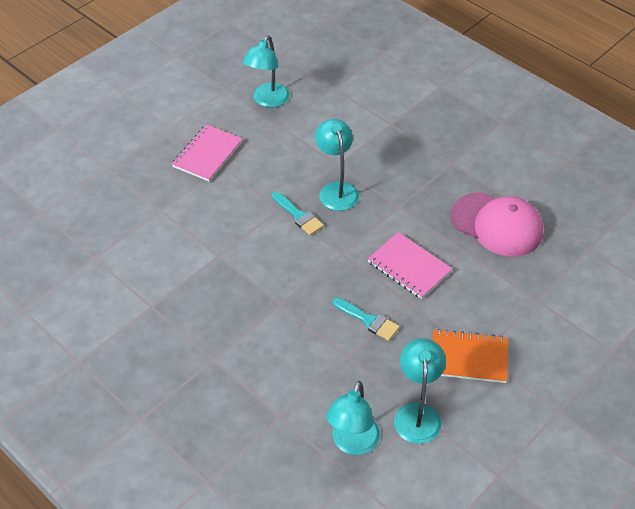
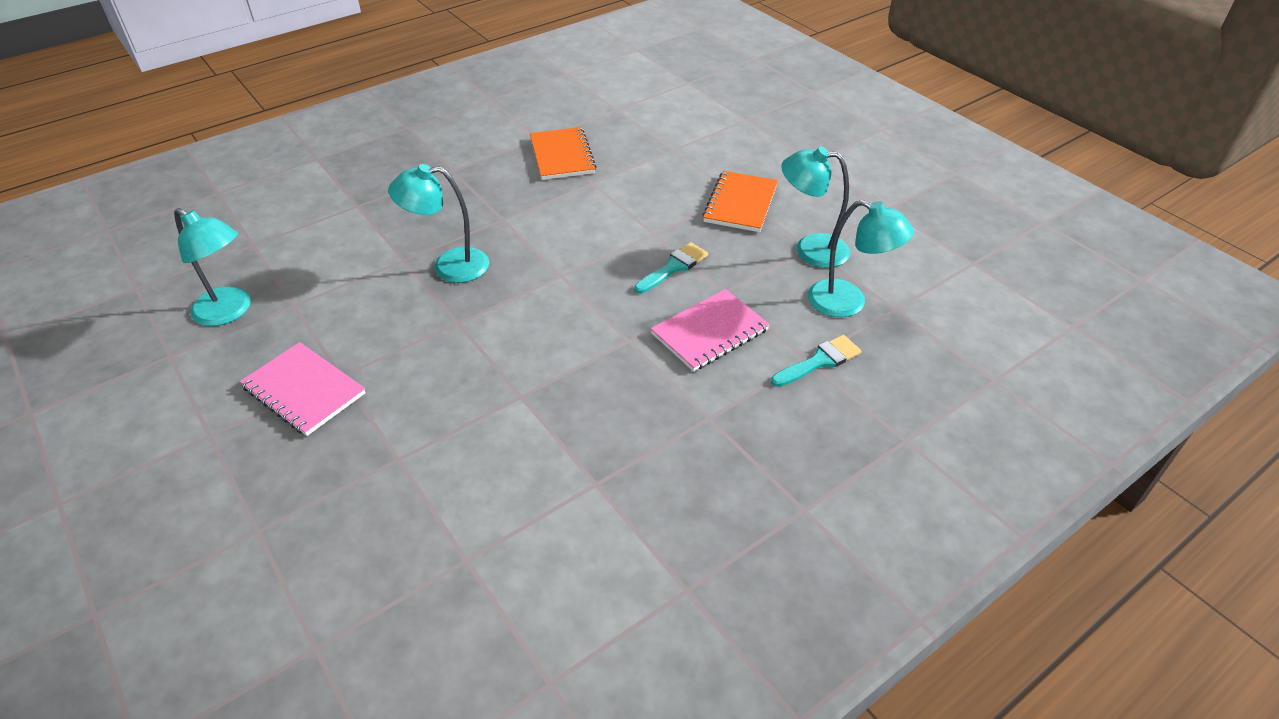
camera: 80 degrees left, 5 degrees down
turquoise brush [272,192,324,236] -> turquoise brush moved to [771,335,862,387]
pink notebook [368,232,452,299] -> pink notebook moved to [651,289,770,372]
pink cap [451,192,543,257] -> orange notebook [530,127,597,180]

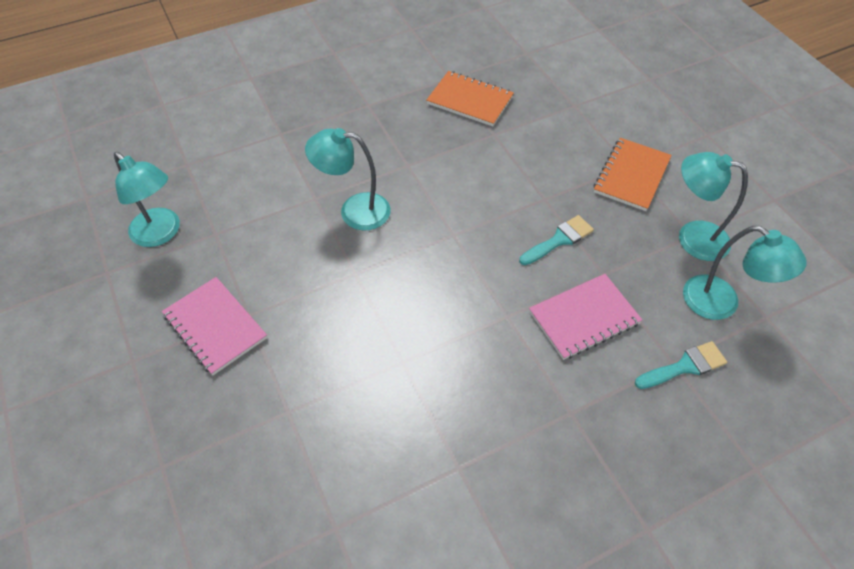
camera: 10 degrees right, 10 degrees up
orange notebook [530,127,597,180] -> orange notebook turned 60 degrees counterclockwise [427,71,514,126]

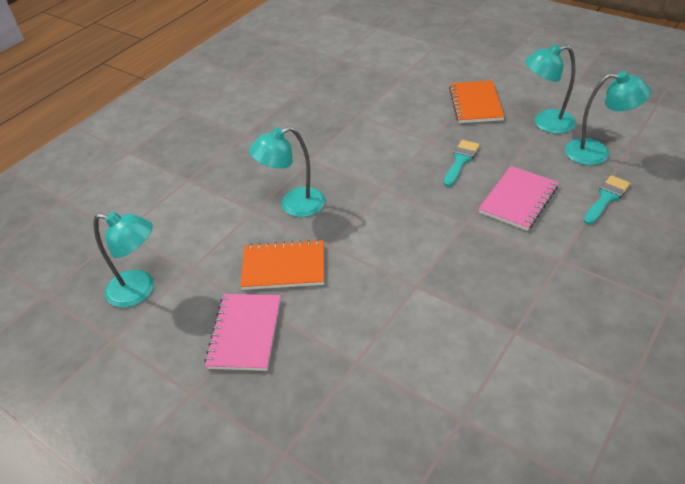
camera: 25 degrees left, 10 degrees down
pink notebook [162,277,267,375] -> pink notebook turned 75 degrees clockwise [204,294,281,371]
orange notebook [427,71,514,126] -> orange notebook moved to [240,239,324,290]

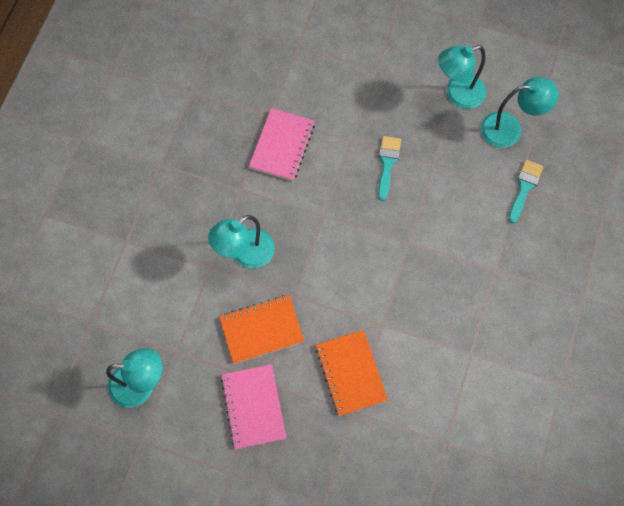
camera: 20 degrees left, 25 degrees up
orange notebook [449,81,505,123] -> orange notebook moved to [316,330,388,416]
pink notebook [479,166,559,231] -> pink notebook moved to [249,108,315,181]

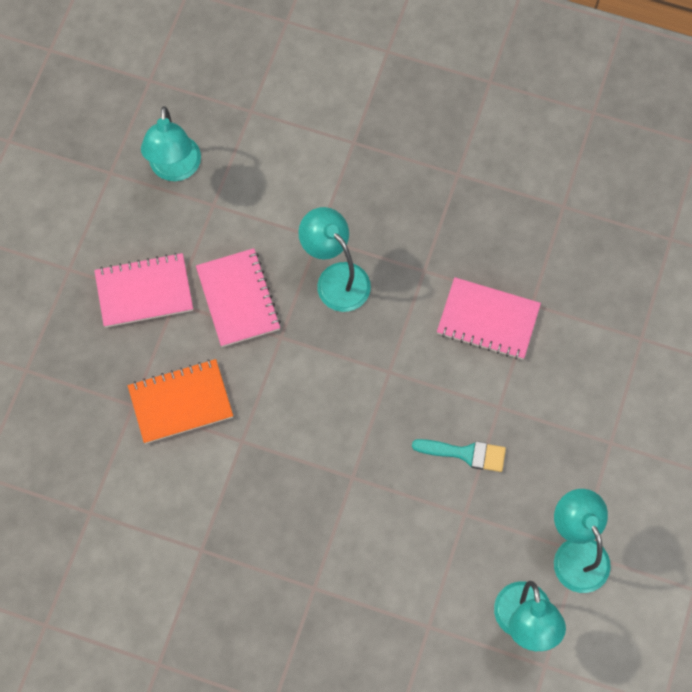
camera: 90 degrees right, 0 degrees up
orange notebook [219,295,304,364] -> pink notebook [196,248,281,347]
turquoise brush [508,160,543,223] -> none

